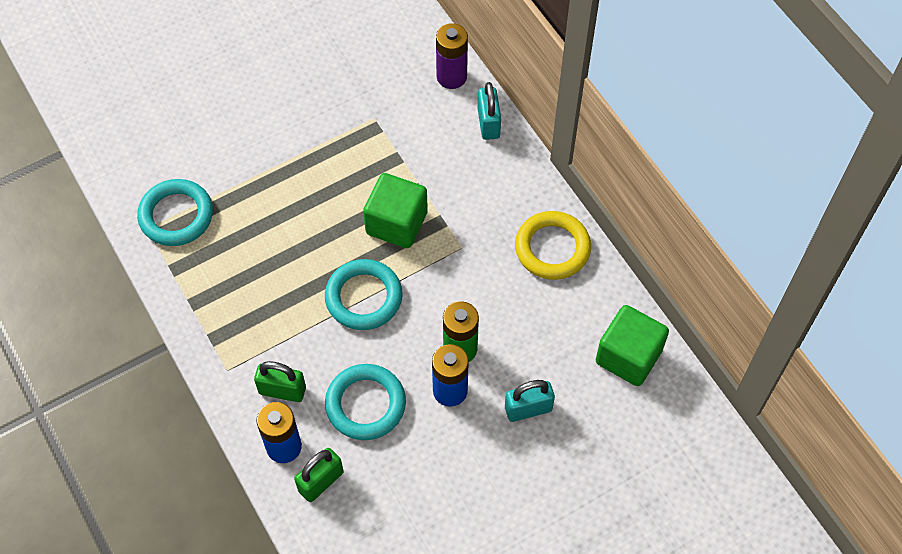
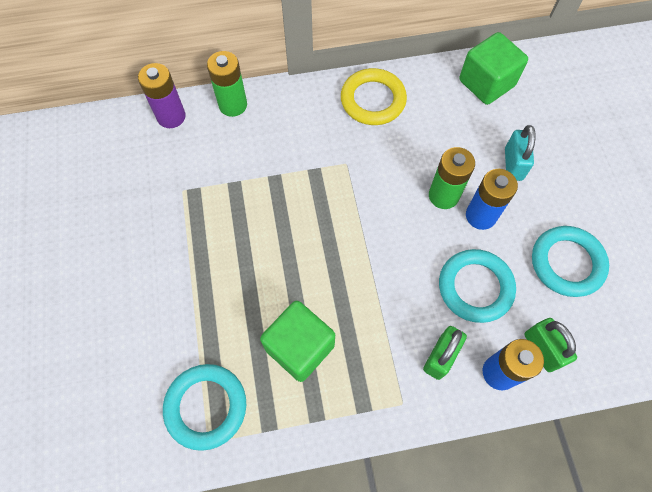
camera: 70 degrees left, 5 degrees up
turquoise ring [325,259,403,330] -> turquoise ring moved to [532,226,609,297]
green cube [363,173,428,248] -> green cube moved to [260,301,335,382]
turquoise padlock [478,82,501,140] -> green battery [207,51,247,117]

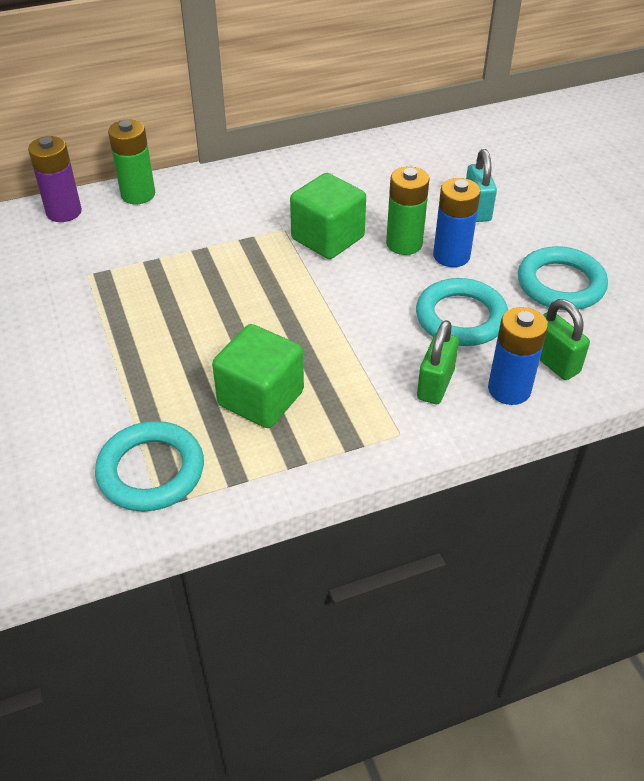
camera: 10 degrees left, 20 degrees down
yellow ring [341,68,407,125] -> none
green cube [459,32,528,105] -> green cube moved to [290,173,366,259]

